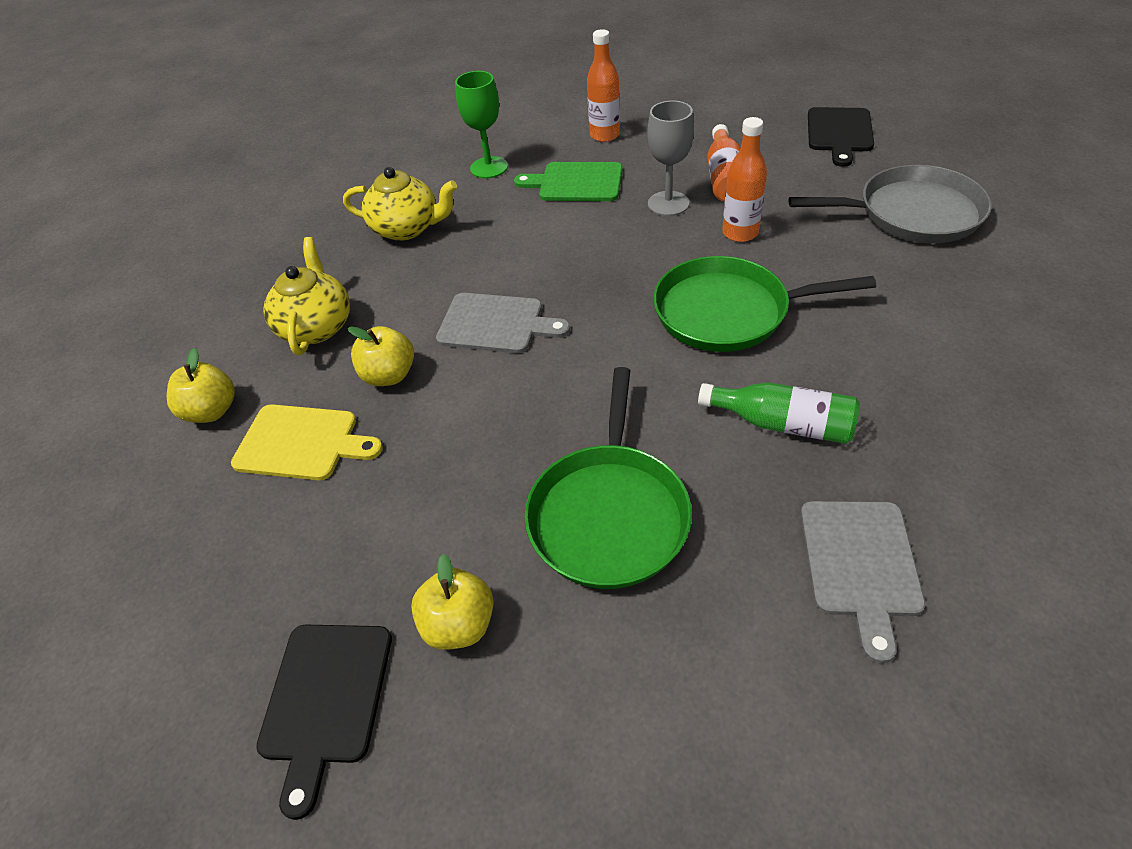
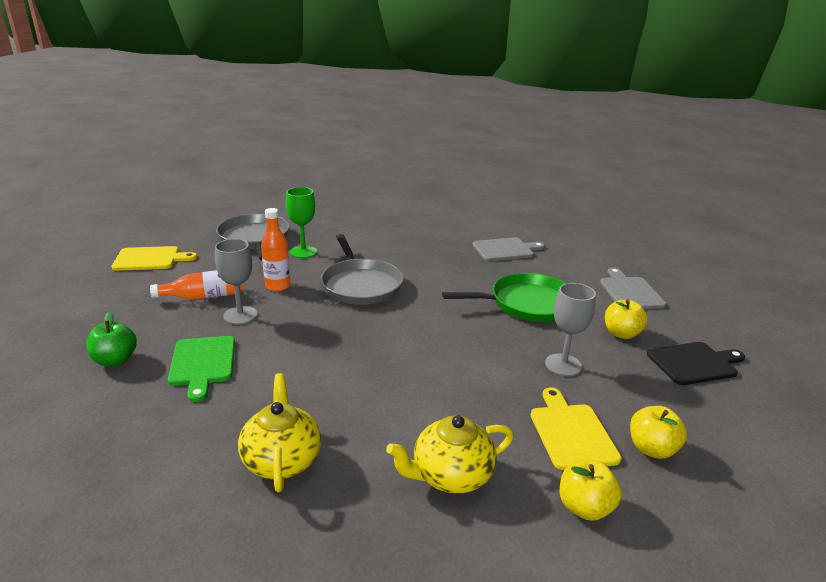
camera: 115 degrees left, 20 degrees down
yellow apple [348,326,414,386] -> yellow apple moved to [630,406,687,459]
grey cutting board [436,293,570,353] -> grey cutting board moved to [600,268,666,309]
green goblet [455,71,508,178] -> green goblet moved to [286,187,317,258]
orange bottle [587,29,620,142] -> green apple [86,311,137,366]
green pan [653,256,876,352] -> grey pan [321,234,404,305]
green bottle [698,383,860,444] -> none
black cutting board [808,107,874,167] -> yellow cutting board [111,246,197,271]
none -> grey goblet [545,283,596,376]

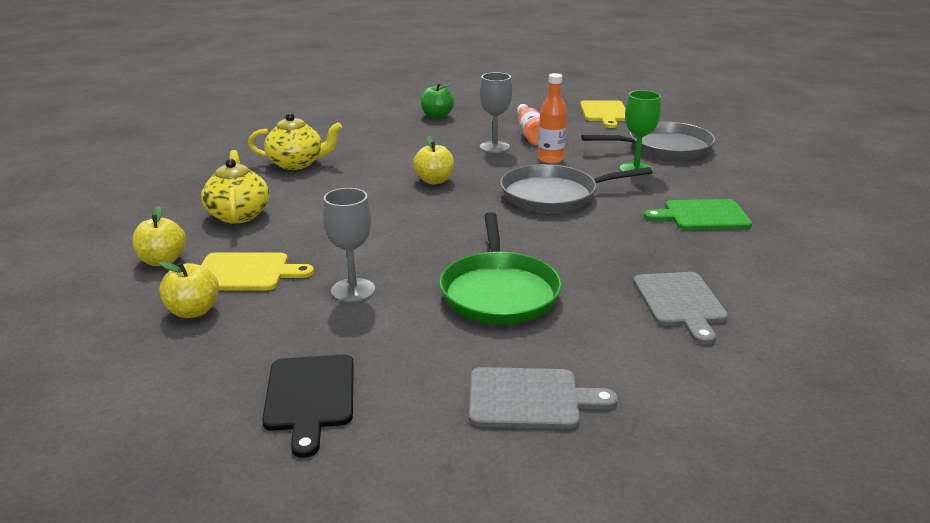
camera: 100 degrees right, 0 degrees up
green cutting board [168,336,235,402] -> green cutting board moved to [644,199,752,230]
yellow apple [605,299,648,339] -> yellow apple moved to [413,136,454,184]

